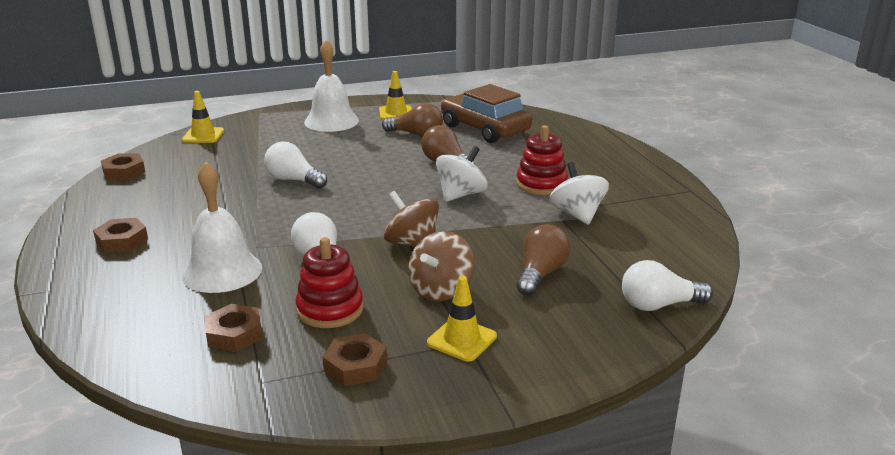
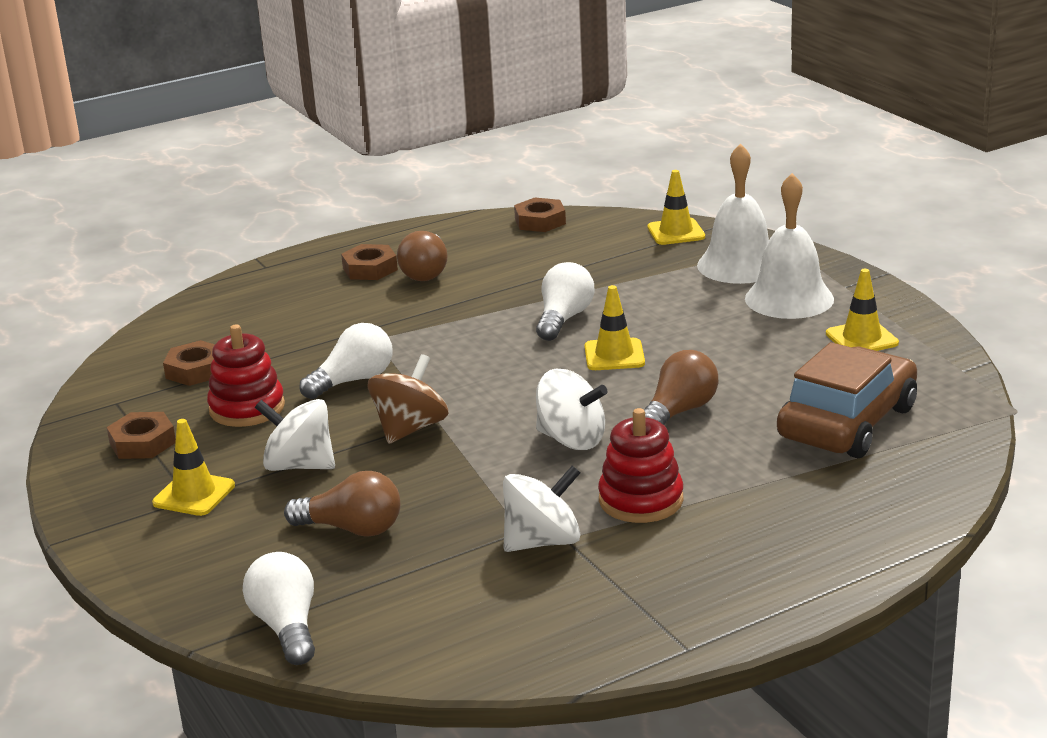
camera: 80 degrees right, 0 degrees up
white bell [182,162,262,293] -> white bell moved to [697,143,769,284]
brown light bulb [382,103,443,137] -> brown light bulb moved to [397,231,448,281]
brown spinning top [408,231,474,301] -> white spinning top [255,399,335,471]
none -> yellow traffic cone [584,285,645,370]

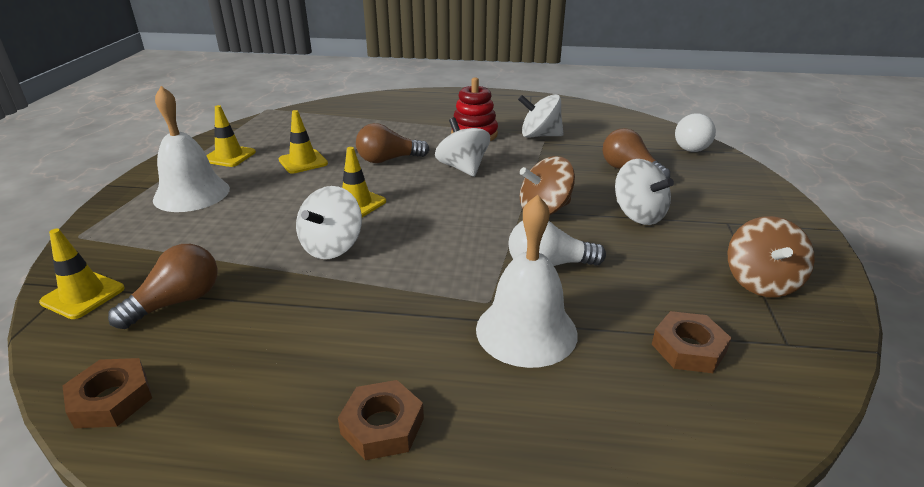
camera: 145 degrees left, 5 degrees up
brown nut [107,412,176,459] -> brown spinning top [728,216,815,297]
yellow traffic cone [152,419,235,516] -> yellow traffic cone moved to [279,110,328,174]
red stacking toy [207,324,285,427] -> none
brown light bulb [397,231,448,281] -> brown light bulb moved to [108,244,218,329]
white light bulb [536,262,594,341] -> white spinning top [296,186,362,259]
white bell [697,143,769,284] -> white bell moved to [476,194,578,368]
brown car [777,342,917,458] -> none

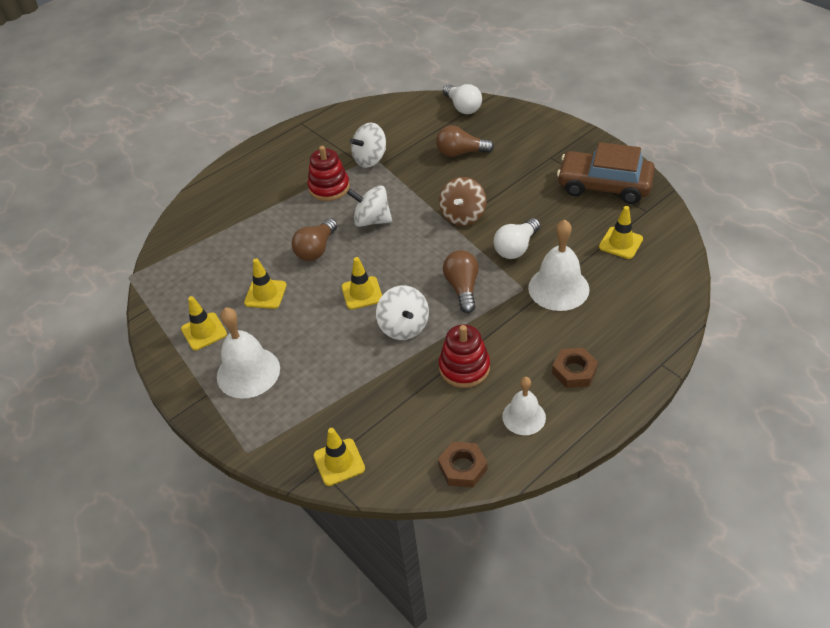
camera: 45 degrees left, 15 degrees up
brown light bulb [108,244,218,329] -> brown light bulb moved to [443,250,479,313]
white spinning top [615,159,674,225] -> none
brown nut [652,311,731,373] -> yellow traffic cone [599,206,643,259]
brown spinning top [728,216,815,297] -> brown car [557,142,655,204]
none -> red stacking toy [439,324,490,388]
none -> white bell [502,377,546,435]

